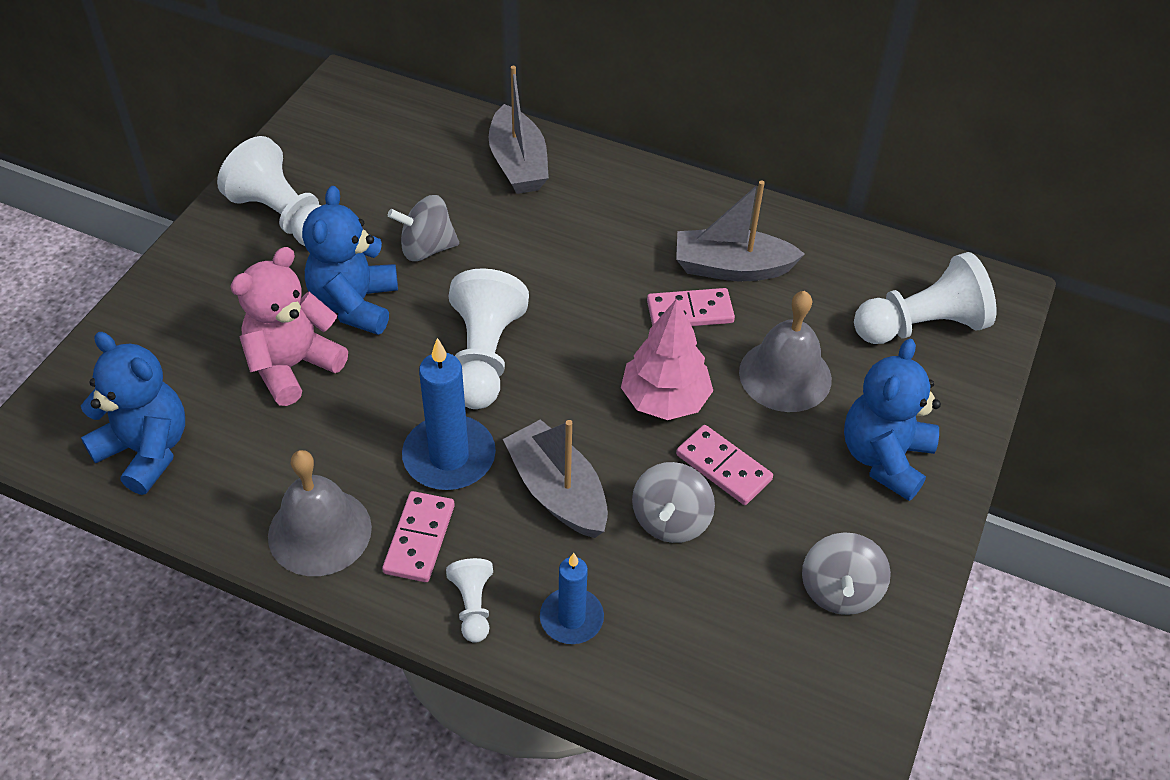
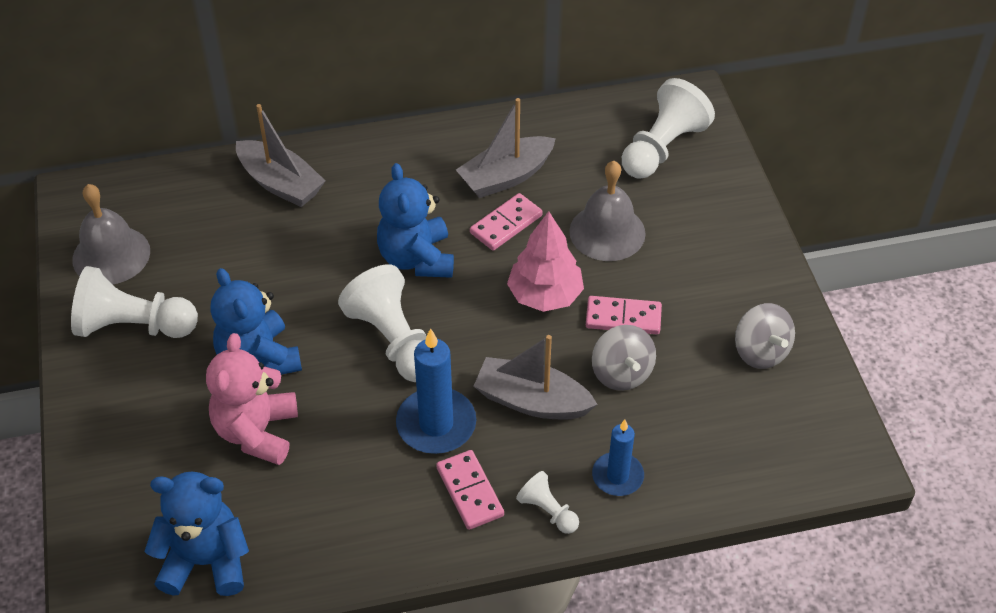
camera: 35 degrees left, 0 degrees up
grey bell [268,450,372,576] -> grey bell moved to [72,184,150,284]
grey spinning top [388,195,459,261] -> none
blue teddy bear [844,339,941,501] -> blue teddy bear moved to [377,163,454,278]

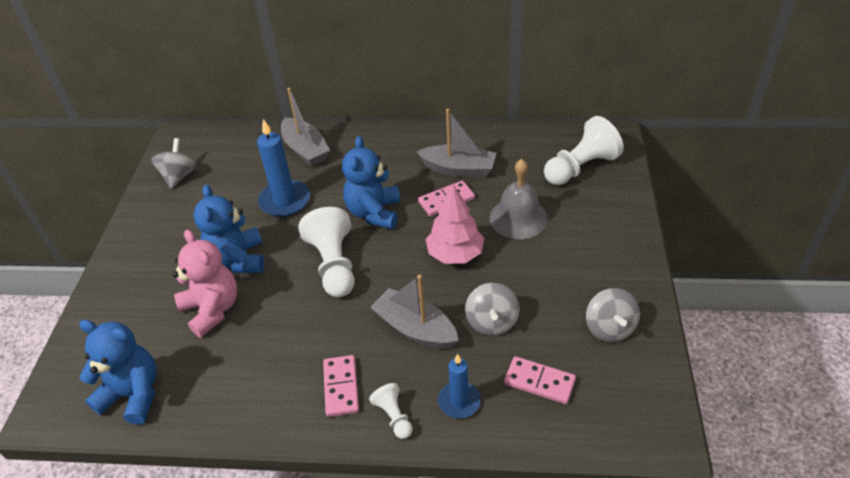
camera: 20 degrees right, 5 degrees down
white pawn [71,266,198,338] -> none
grey bell [72,184,150,284] -> grey spinning top [151,138,197,188]
pink teddy bear [206,333,298,465] -> pink teddy bear turned 120 degrees clockwise [172,230,237,337]
blue candle [396,328,476,454] -> blue candle moved to [257,119,310,217]
grey boat [456,98,556,198] -> grey boat turned 150 degrees counterclockwise [417,109,497,178]
pink domino [586,296,662,334] -> pink domino moved to [504,356,576,404]

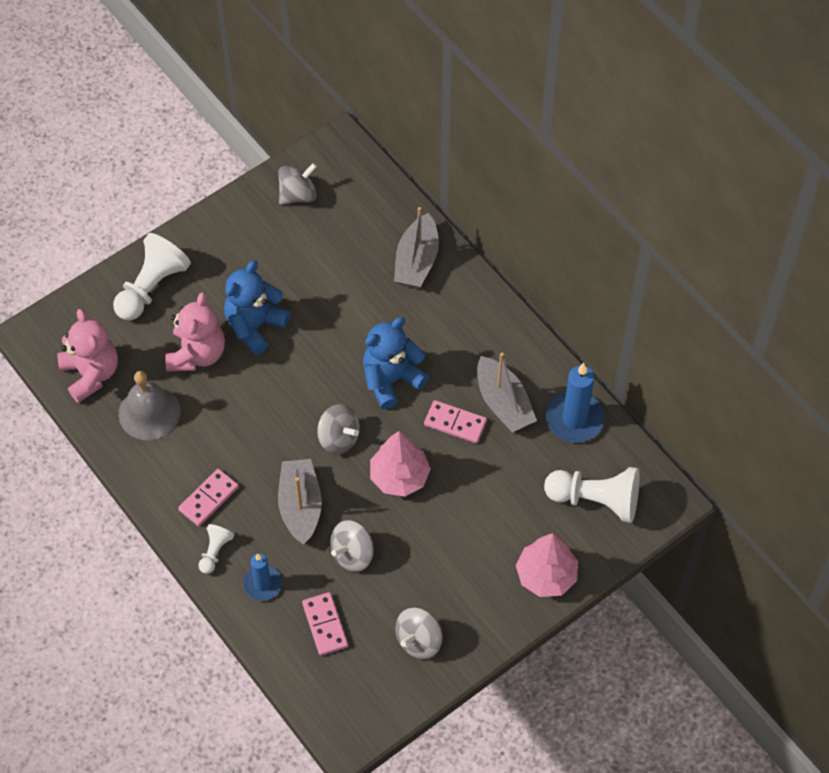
camera: 45 degrees right, 15 degrees up
blue teddy bear [79,320,157,425] -> pink teddy bear [57,309,118,403]
blue candle [257,119,310,217] -> blue candle moved to [546,363,605,443]
white pawn [298,207,355,297] -> white pawn moved to [113,233,191,320]
grey bell [490,159,548,239] -> grey bell moved to [119,371,181,440]
none -> grey spinning top [317,404,360,455]
none -> pink tree [516,533,578,597]

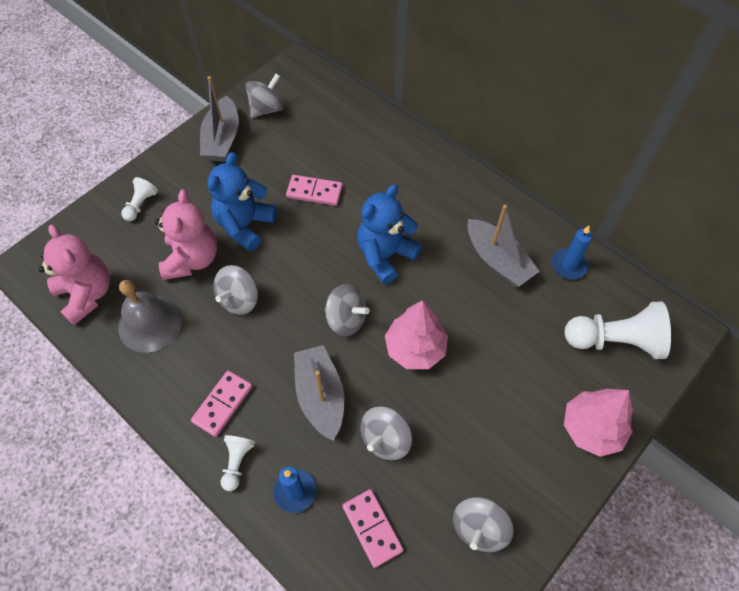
camera: 10 degrees left, 0 degrees up
white pawn [113,233,191,320] -> white pawn [121,177,158,221], size x0.51
grey boat [394,207,439,288] -> grey boat moved to [200,76,239,162]
pink domino [424,400,487,443] -> pink domino moved to [286,175,343,206]
blue candle [546,363,605,443] -> blue candle [552,226,592,279], size x0.63
none -> grey spinning top [213,265,258,315]

